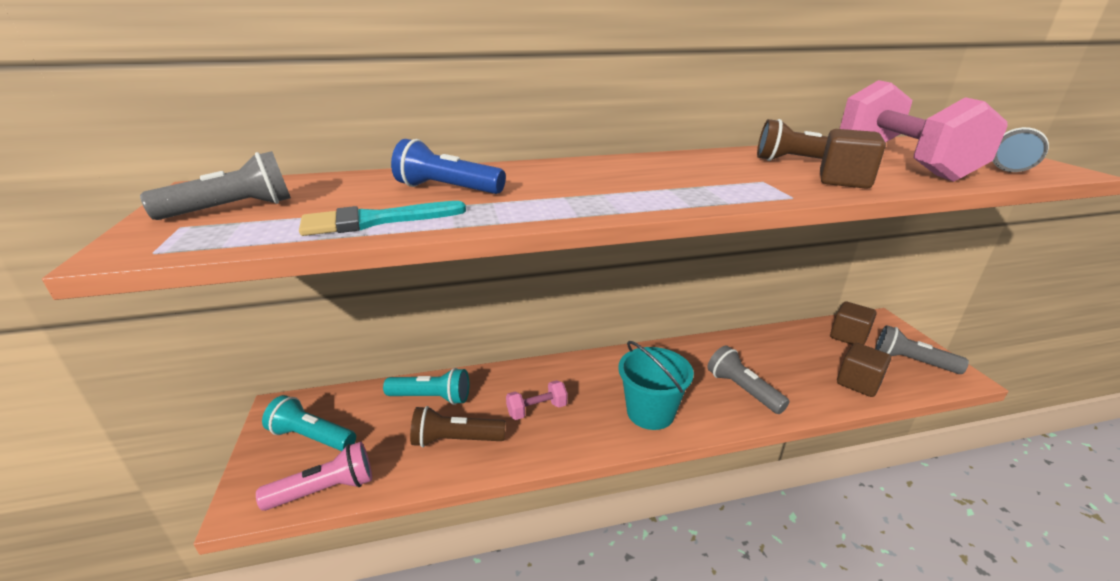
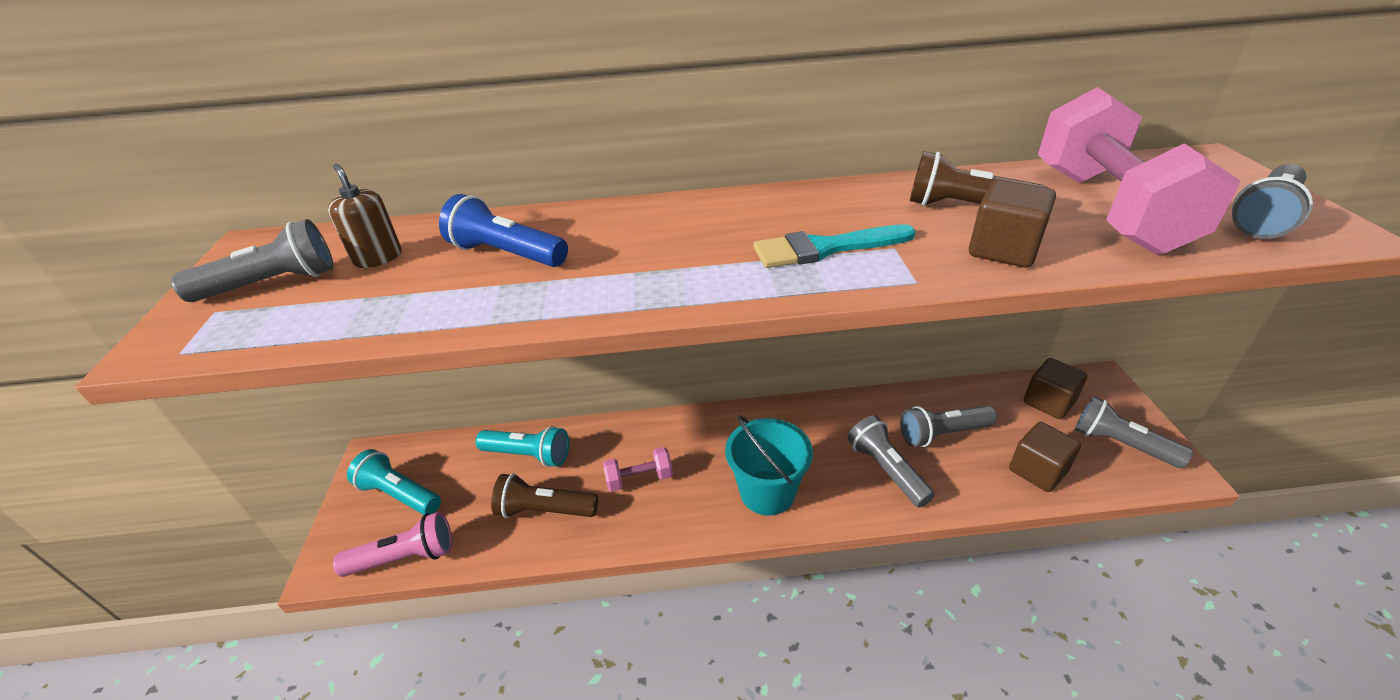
camera: 10 degrees right, 10 degrees up
turquoise brush [299,201,466,236] -> turquoise brush moved to [753,224,916,268]
none -> brown soap dispenser [328,164,402,268]
none -> grey flashlight [900,405,997,447]

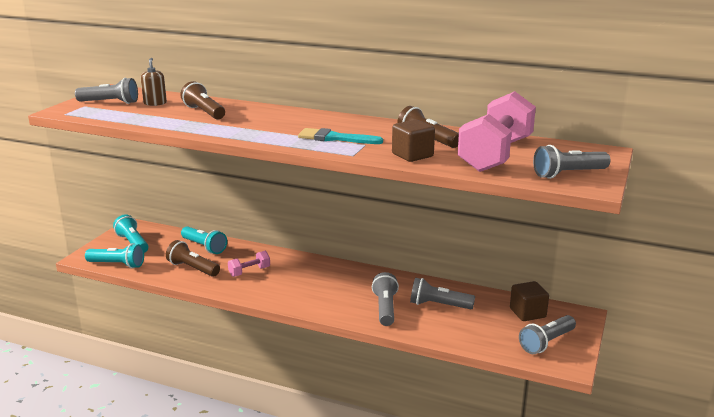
camera: 25 degrees right, 15 degrees down
pink flashlight [333,512,452,577] -> turquoise flashlight [85,243,144,268]
blue flashlight [439,194,568,267] -> brown flashlight [181,81,225,120]
pink dumbbell [603,447,673,492] -> pink dumbbell turned 45 degrees counterclockwise [228,251,270,277]
turquoise bucket [725,415,813,516] -> none
brown cube [1009,422,1081,492] -> none
grey flashlight [1075,396,1193,468] -> grey flashlight turned 105 degrees counterclockwise [519,315,576,354]

